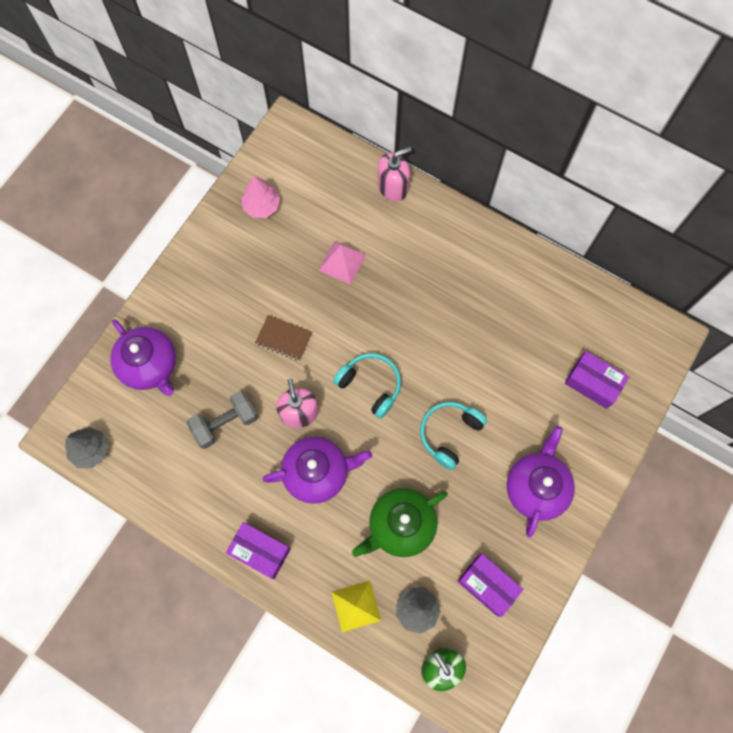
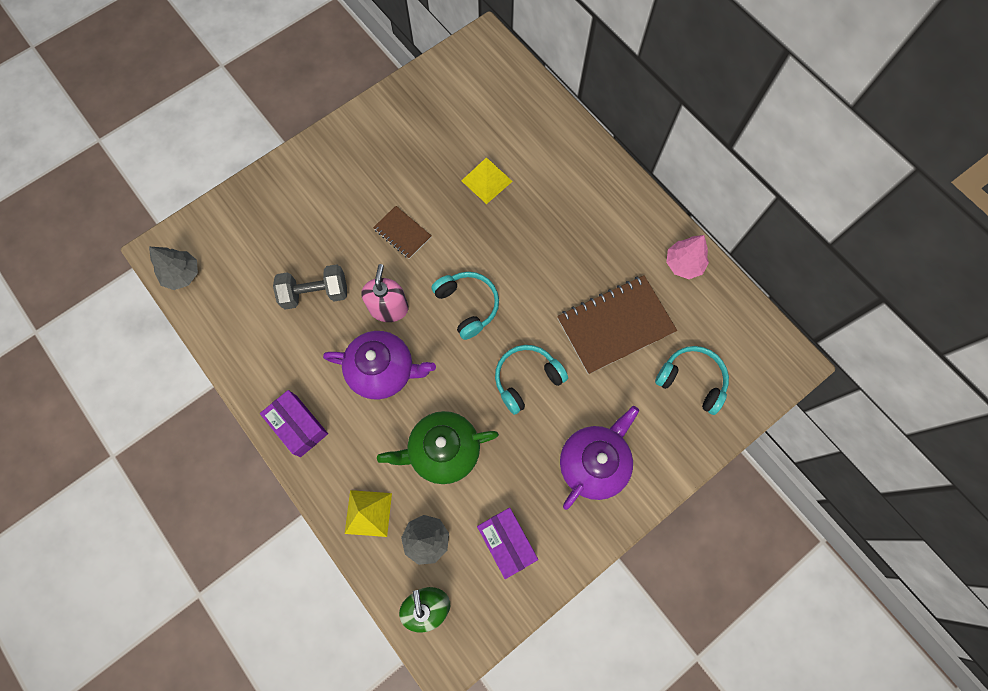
camera: 20 degrees right, 0 degrees up
purple teapot [110,319,176,396] -> none
pink tree [241,176,280,218] -> pink tree moved to [666,235,709,279]
pink pyramid [319,241,366,285] -> yellow pyramid [461,157,513,204]
pink soap dispenser [378,147,411,202] -> none
purple box [565,351,629,409] -> turquoise headphones [655,346,729,415]
none -> brown notebook [557,275,677,374]

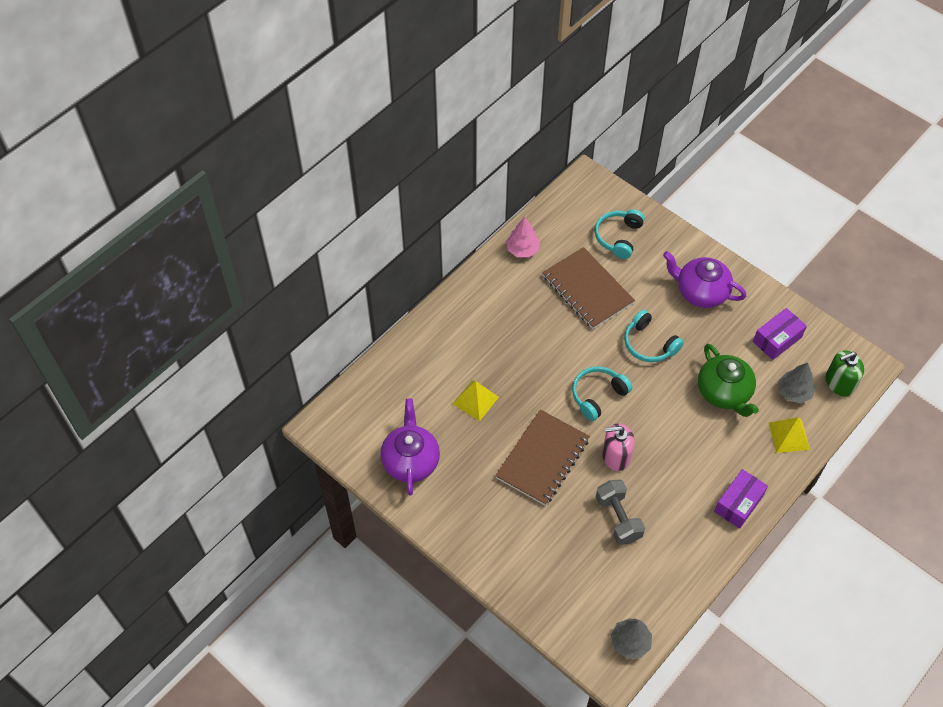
camera: 100 degrees left, 15 degrees down
purple teapot [323,331,436,400] -> purple teapot moved to [380,398,440,496]
brown notebook [373,206,432,259] -> brown notebook [495,409,590,506], size x1.92

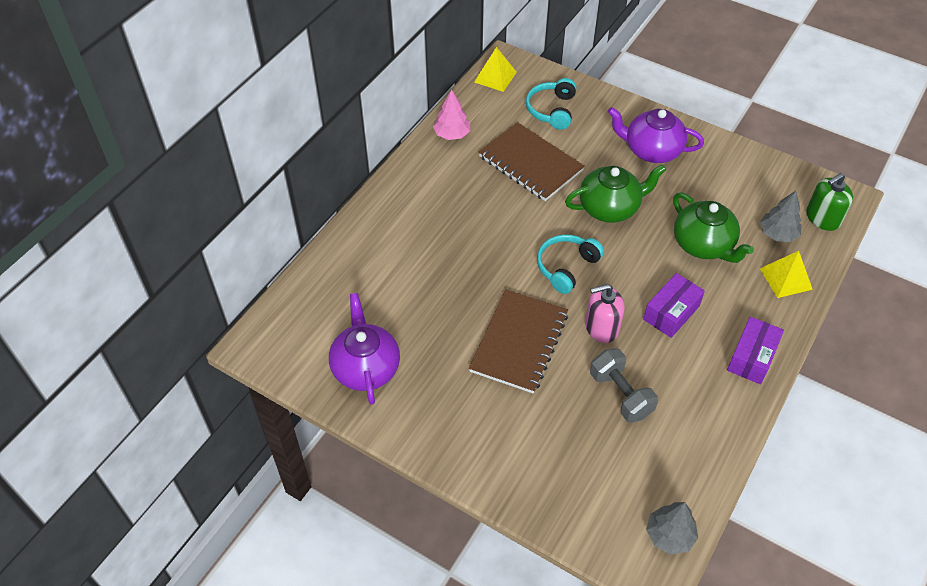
camera: 10 degrees left, 5 degrees down
yellow pyramid [453,380,499,421] -> yellow pyramid moved to [474,47,517,92]
turquoise headphones [624,310,684,362] -> green teapot [565,164,666,223]
purple box [753,308,807,360] -> purple box moved to [643,273,705,338]

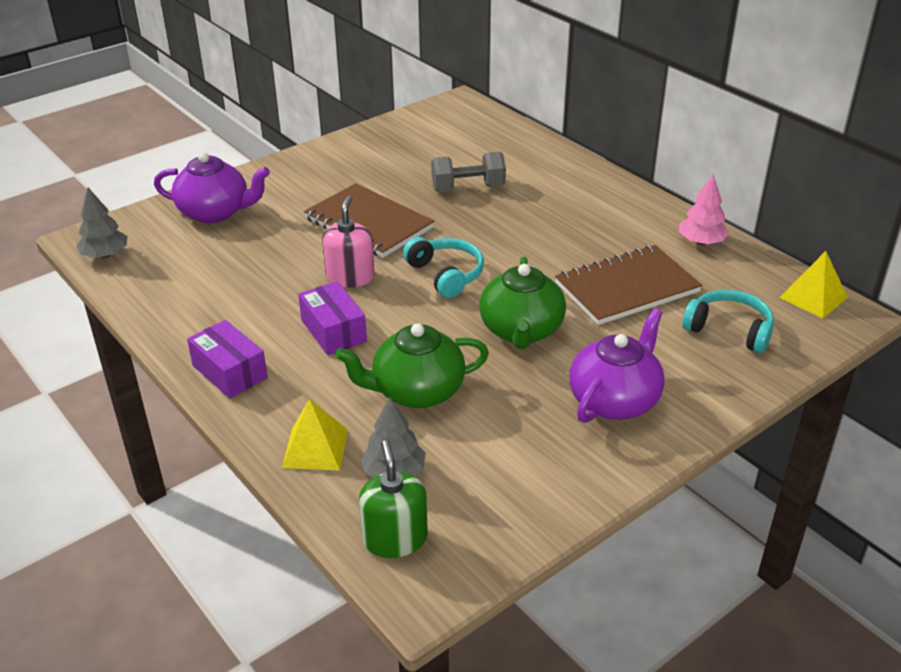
camera: 110 degrees right, 15 degrees down
purple teapot [329,293,400,405] -> purple teapot moved to [154,152,270,223]
grey dumbbell [590,348,658,423] -> grey dumbbell moved to [431,152,506,192]

